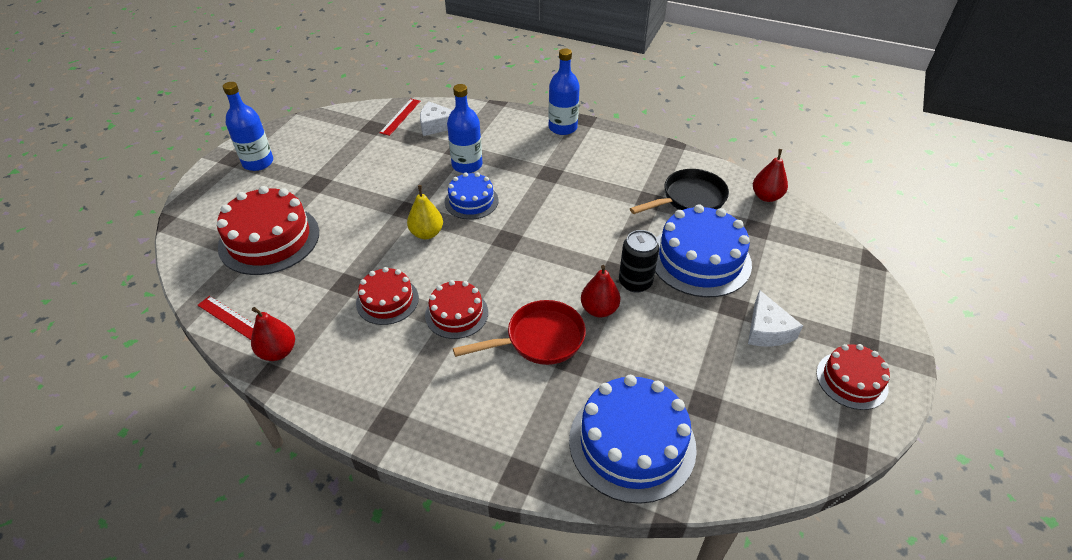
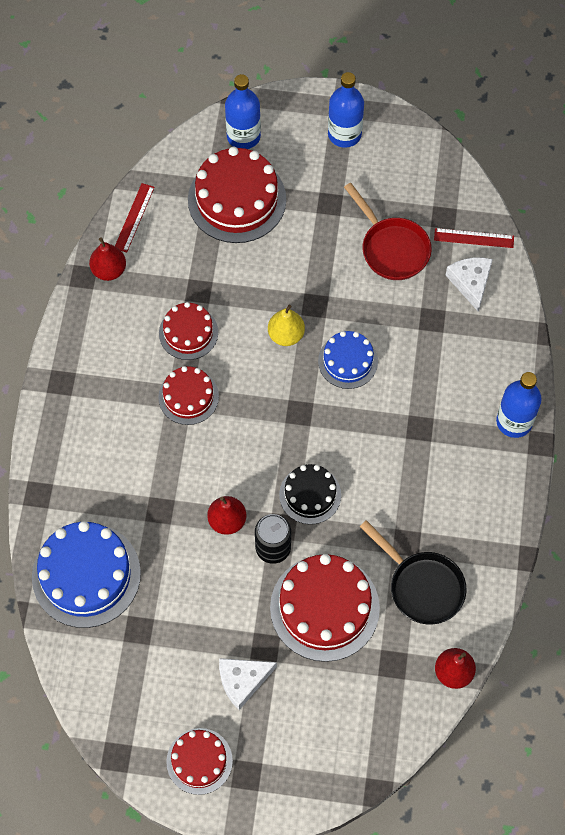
camera: 75 degrees right, 20 degrees up
blue bottle [447,84,482,173] -> blue bottle moved to [225,74,261,149]
red pan [453,300,586,365] -> red pan moved to [344,183,432,280]
blue cake [655,205,752,297] -> red cake [270,554,380,662]
none -> black cake [279,464,341,524]

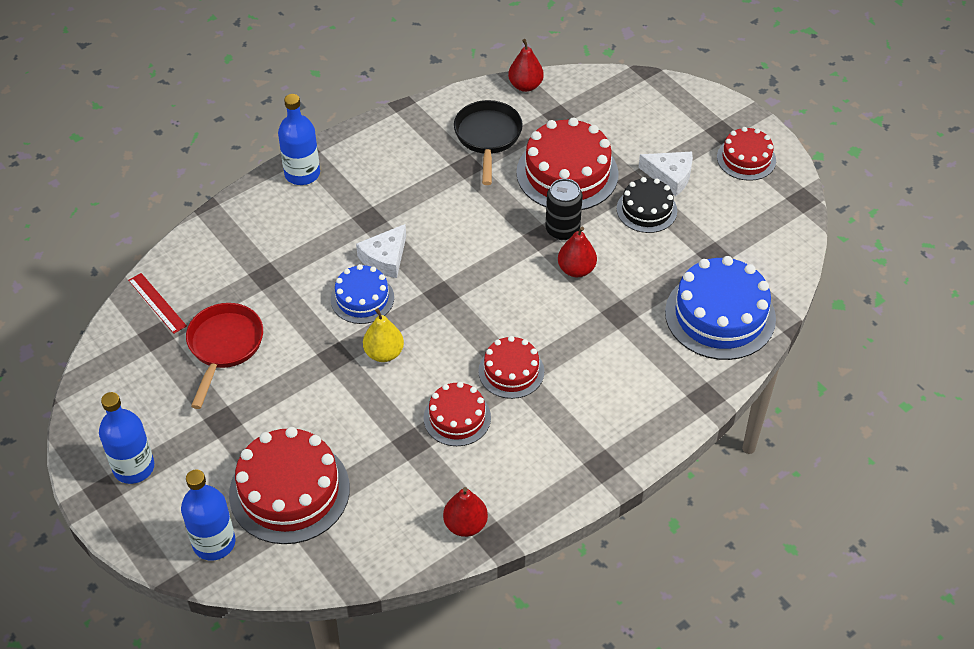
camera: 135 degrees left, 15 degrees down
red ruler [115,183,155,253] -> none
black cake [279,464,341,524] -> black cake moved to [617,177,677,233]
white cheese [446,257,493,312] -> white cheese moved to [356,224,406,278]

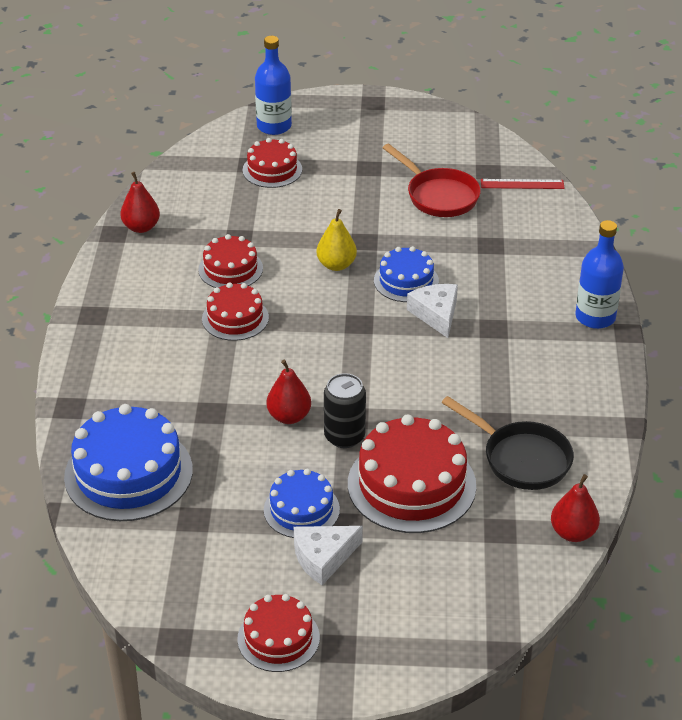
camera: 130 degrees right, 10 degrees down
blue bottle [99,392,154,484] -> none
red cake [229,427,350,544] -> red cake [242,138,302,188], size x0.58
black cake [617,177,677,233] -> blue cake [264,469,340,538]

